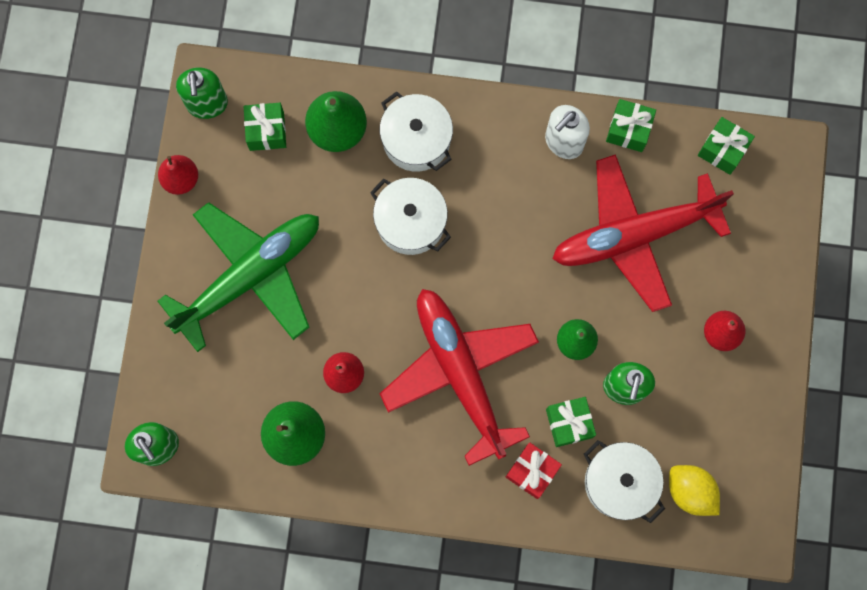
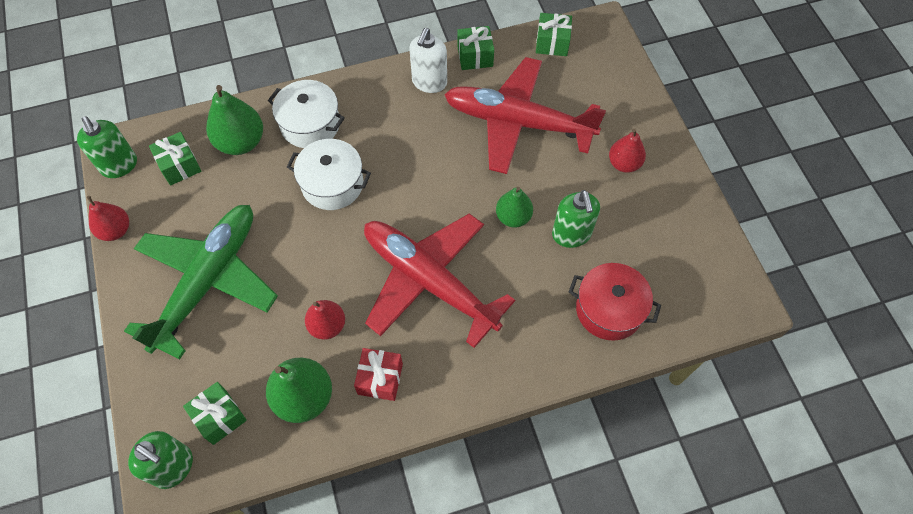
camera: 25 degrees left, 15 degrees down
red gift [506,442,562,499] -> red gift moved to [354,348,403,401]
green gift [546,397,596,447] -> green gift moved to [183,382,247,445]
red plane [552,154,734,312] -> red plane turned 60 degrees clockwise [444,57,606,174]
white pot [584,440,665,523] -> red pot [569,263,661,341]
yellow lemon [669,465,720,516] -> none

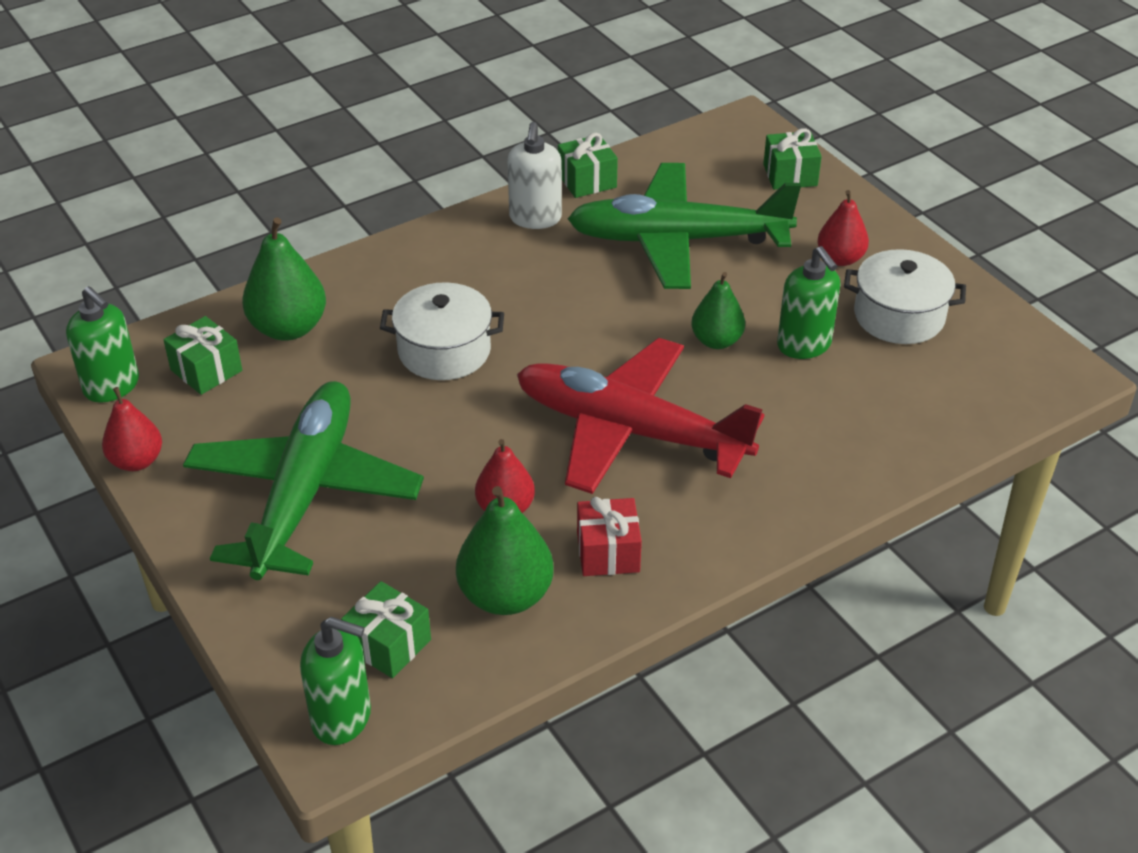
camera: 15 degrees left, 20 degrees down
white pot [268,80,345,148] -> white pot moved to [844,249,966,344]
red plane [444,57,606,174] -> green plane [568,163,801,289]
green gift [536,13,572,56] -> green gift moved to [763,128,822,190]
red pot [569,263,661,341] -> none

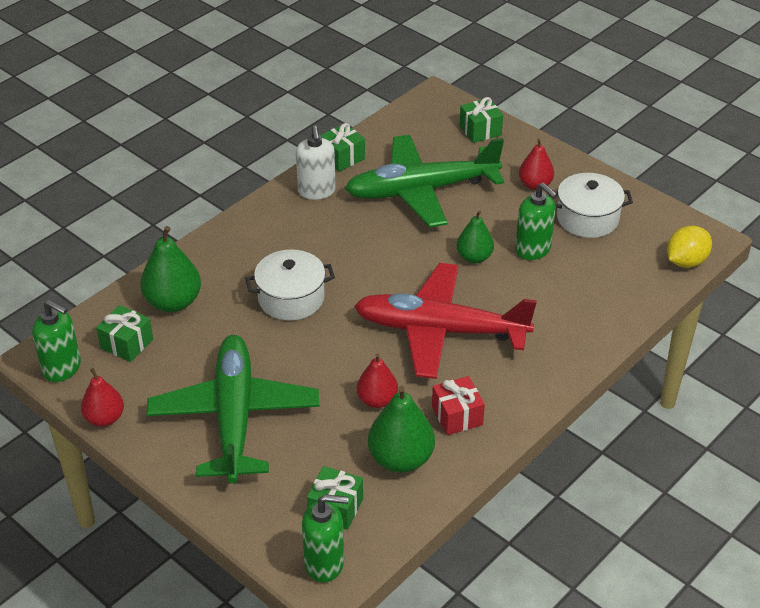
camera: 15 degrees left, 0 degrees up
none -> yellow lemon [667,226,712,268]

